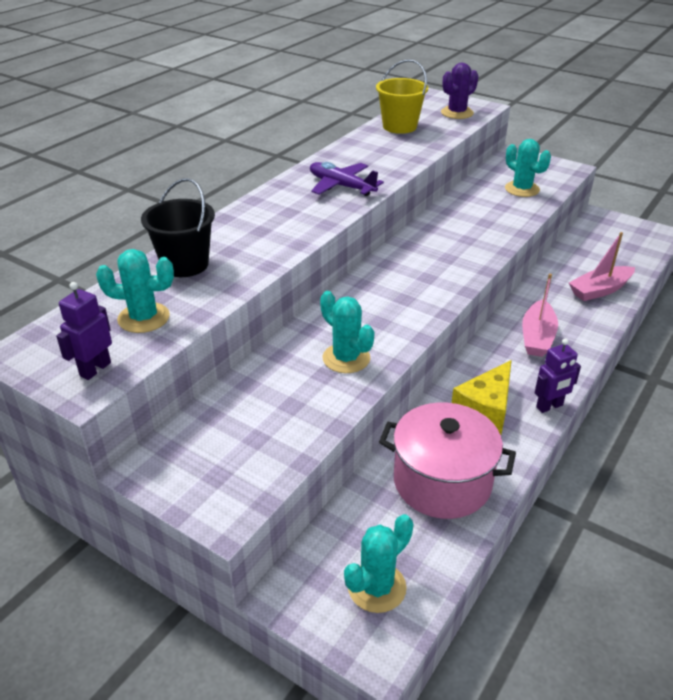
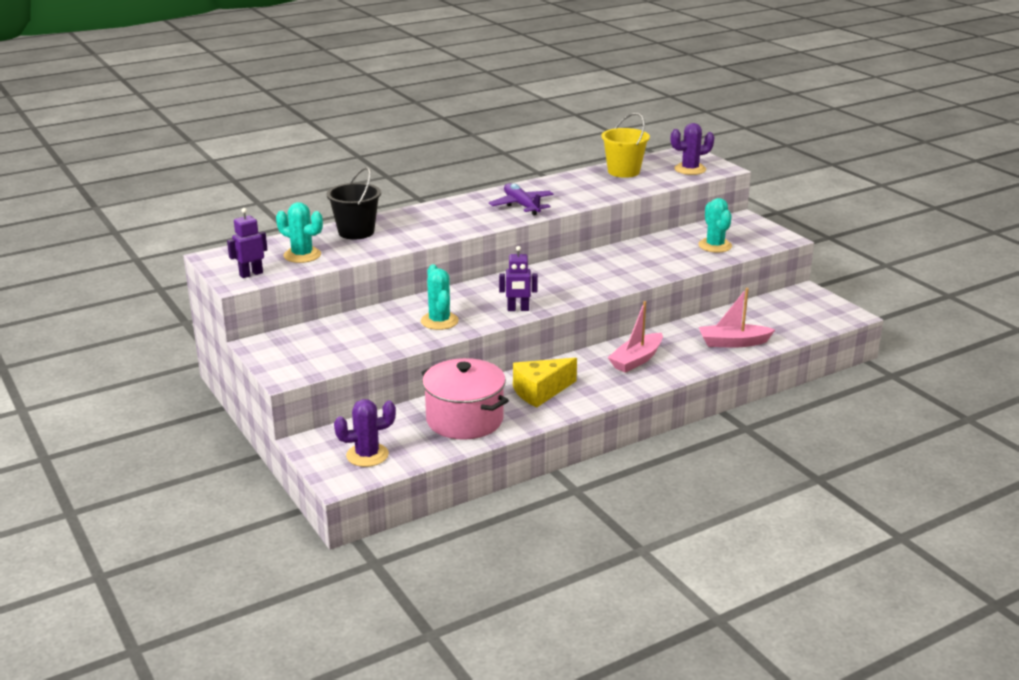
camera: 25 degrees right, 10 degrees down
turquoise cactus [344,514,413,613] -> purple cactus [334,399,396,467]
purple robot [535,339,581,413] -> purple robot moved to [499,246,538,311]

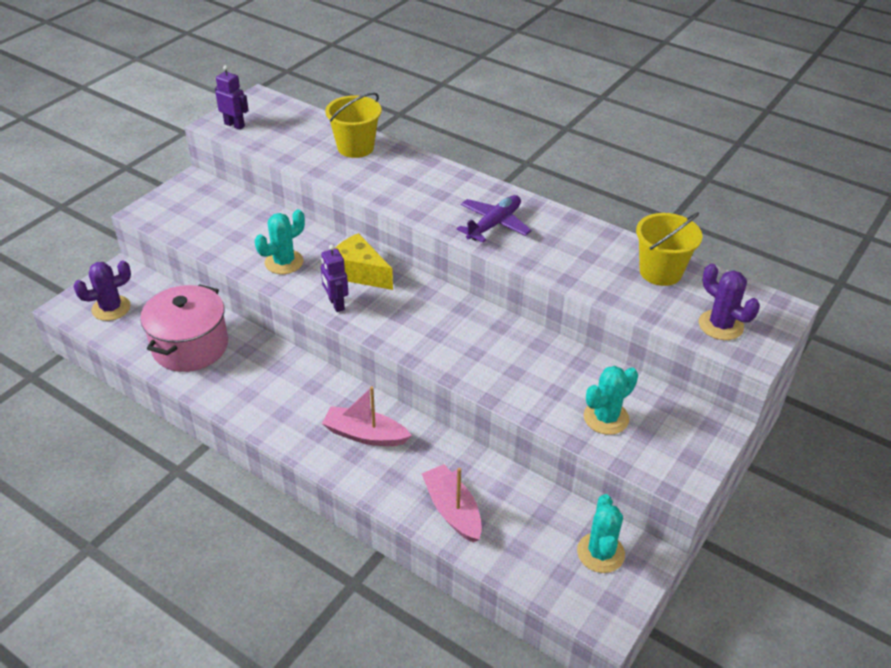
camera: 65 degrees right, 15 degrees up
turquoise cactus [276,202,323,263] -> turquoise cactus moved to [577,494,625,573]
black bucket [326,167,381,240] -> yellow bucket [325,93,382,158]
purple cactus [334,399,396,467] -> purple cactus turned 75 degrees counterclockwise [73,260,131,321]
yellow cheese [513,358,577,407] -> yellow cheese moved to [334,233,393,290]

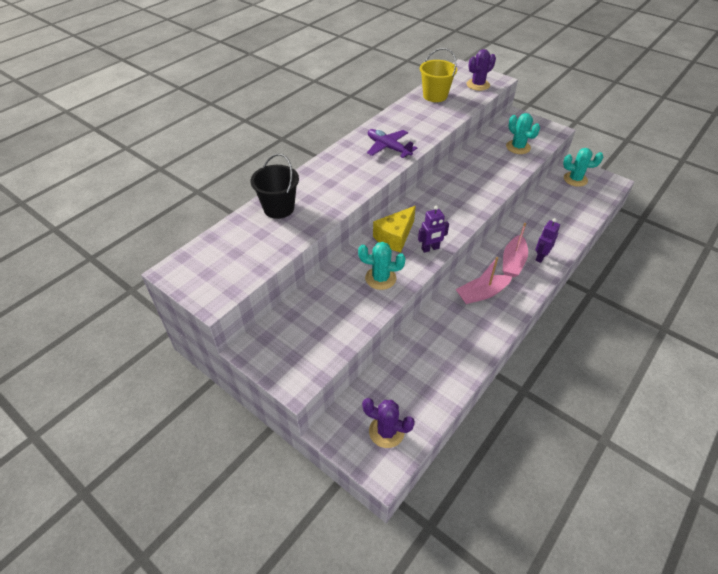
camera: 85 degrees left, 5 degrees up
purple cactus [73,260,131,321] -> purple cactus turned 45 degrees counterclockwise [362,398,415,448]
pink pot [140,284,228,372] -> none
purple robot [215,65,249,130] -> purple robot moved to [535,218,560,263]
turquoise cactus [255,209,305,274] -> turquoise cactus turned 45 degrees counterclockwise [358,242,406,290]
yellow bucket [325,93,382,158] -> black bucket [251,154,299,219]
pink boat [421,464,482,543] -> pink boat moved to [456,257,512,304]

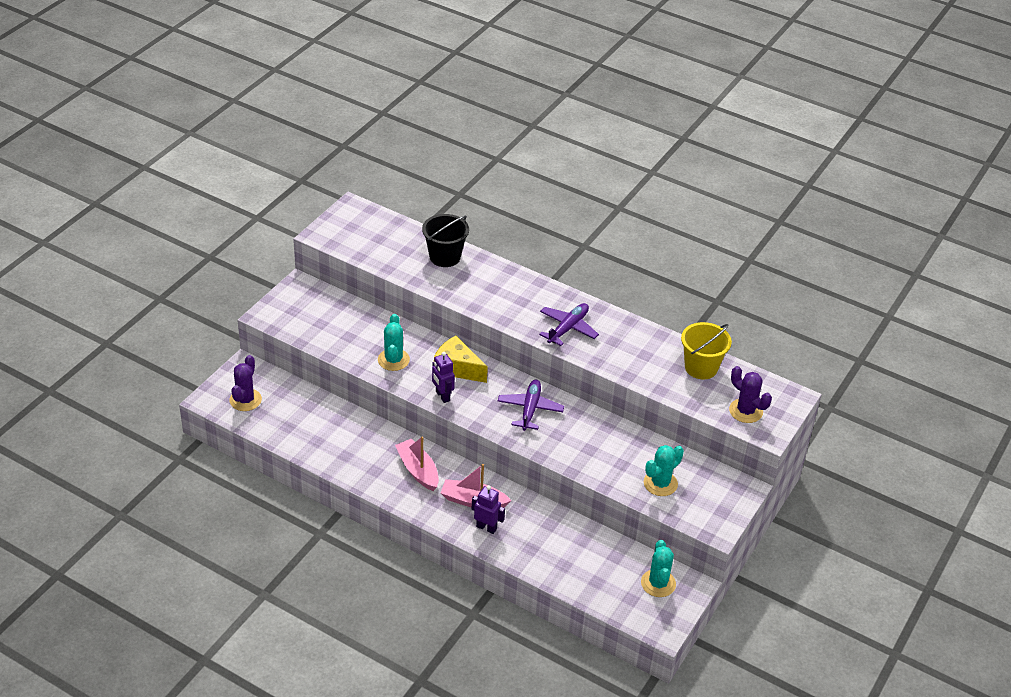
camera: 80 degrees right, 5 degrees down
none -> purple plane [498,379,564,431]

